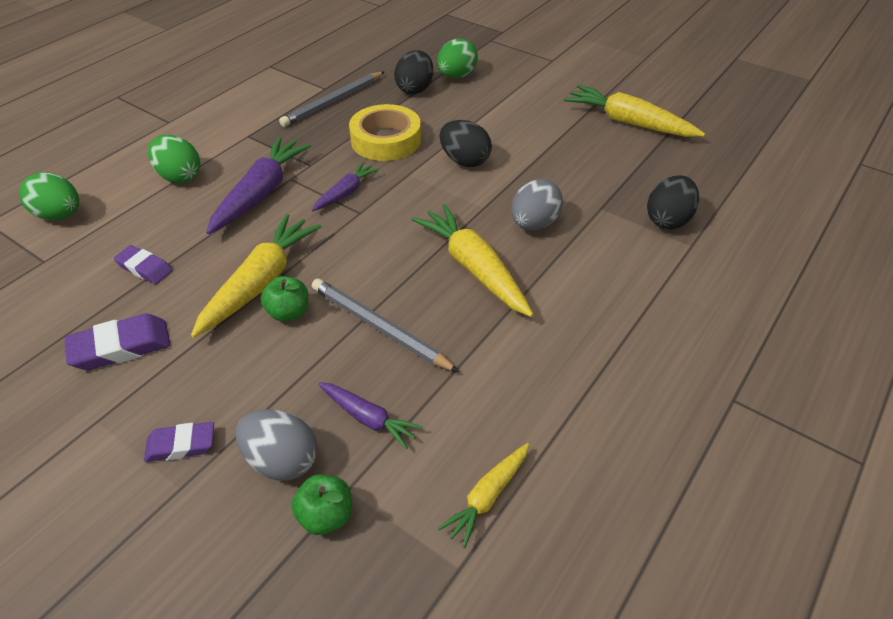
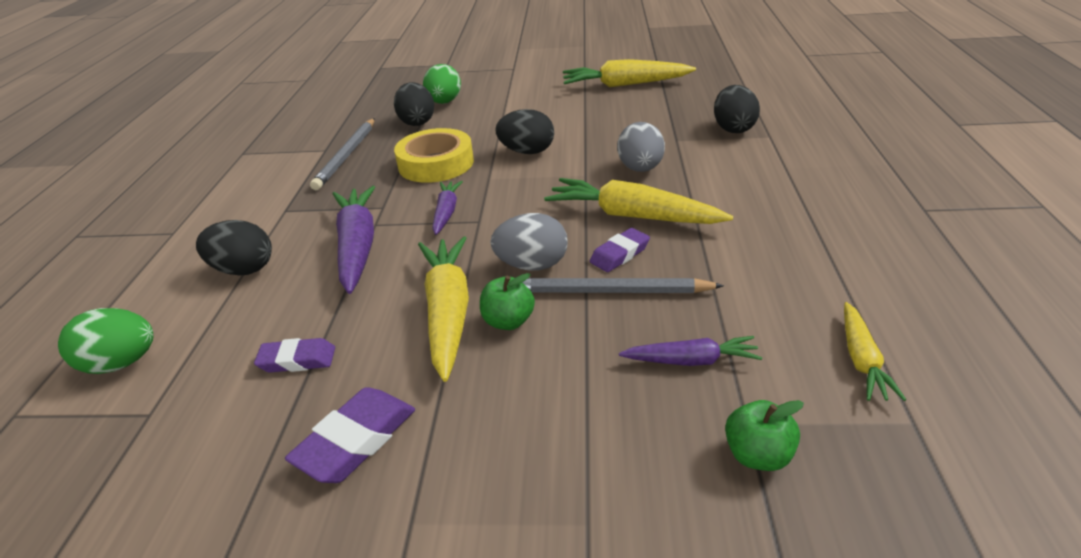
camera: 30 degrees left, 10 degrees down
purple eraser [144,422,214,462] -> purple eraser moved to [590,228,650,272]
green egg [148,135,200,183] -> black egg [196,220,272,276]
grey egg [235,409,317,481] -> grey egg moved to [490,213,568,271]

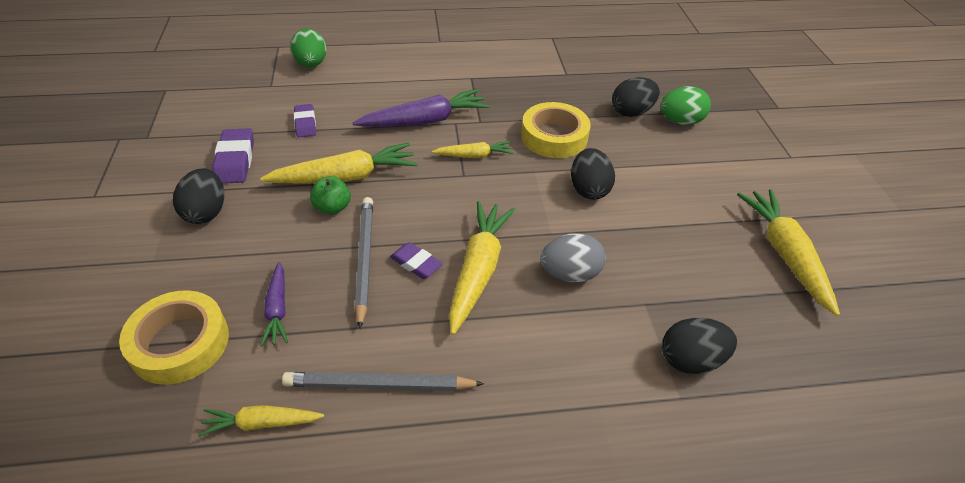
camera: 75 degrees right, 10 degrees up
black egg [196,220,272,276] -> black egg moved to [173,168,224,224]
purple eraser [285,387,415,483] -> purple eraser turned 60 degrees clockwise [212,128,254,184]
grey pencil [310,118,375,190] -> grey pencil moved to [282,372,484,391]
purple carrot [432,181,463,235] -> yellow carrot [432,141,514,158]
grey egg [490,213,568,271] -> none
green apple [725,400,804,471] -> yellow tape [119,290,229,385]

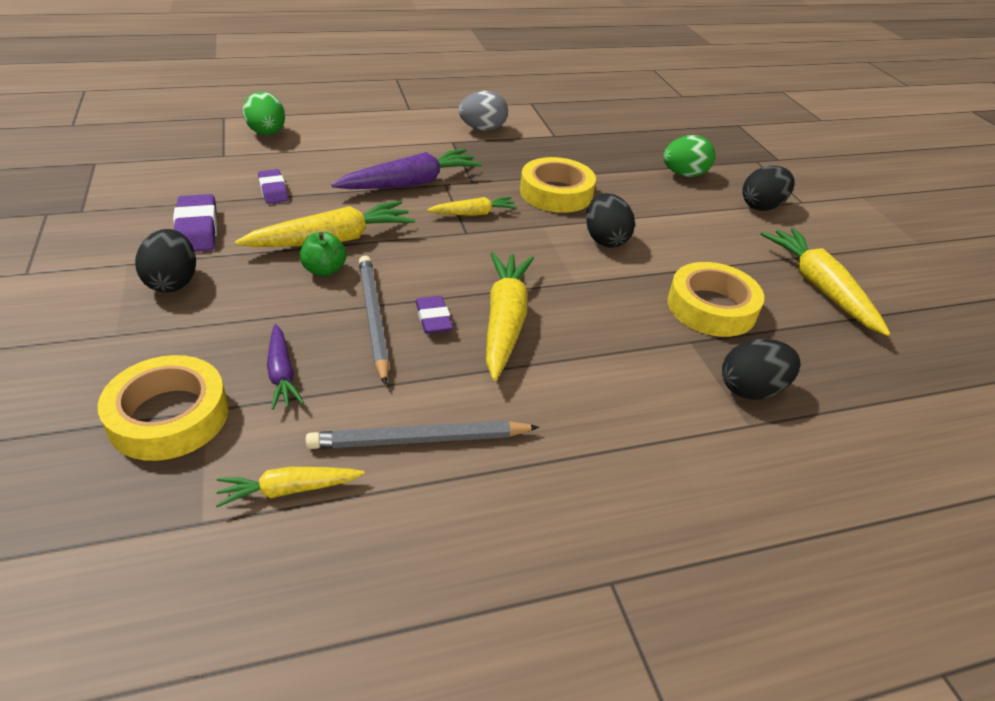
camera: 10 degrees left, 5 degrees down
purple eraser [390,242,443,279] -> purple eraser turned 45 degrees clockwise [416,296,453,334]
grey egg [540,233,606,282] -> grey egg moved to [458,91,508,131]
black egg [612,77,660,117] -> black egg moved to [742,166,795,211]
none -> yellow tape [667,262,764,337]

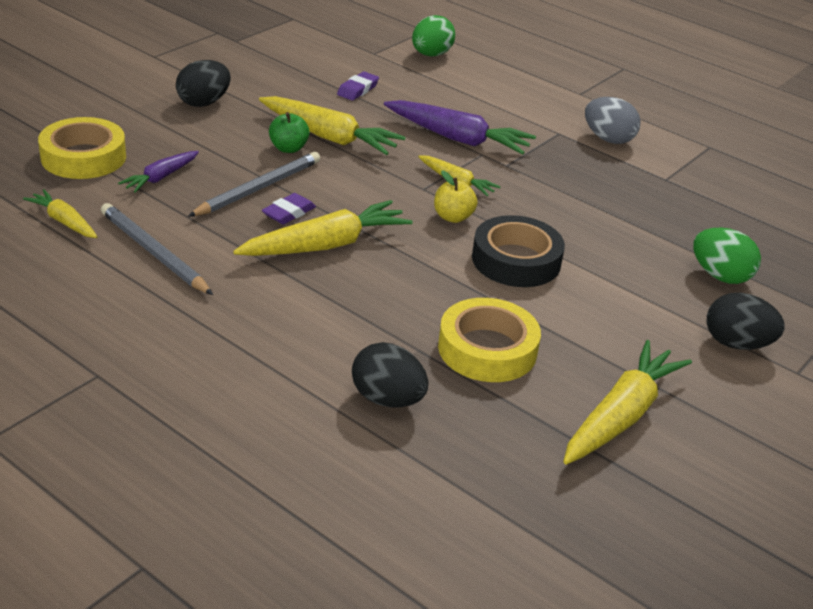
camera: 55 degrees right, 5 degrees down
purple eraser [173,194,217,252] -> none
yellow tape [520,157,596,213] -> none
black egg [586,193,635,248] -> black tape [472,215,565,287]
none -> yellow apple [434,170,477,223]

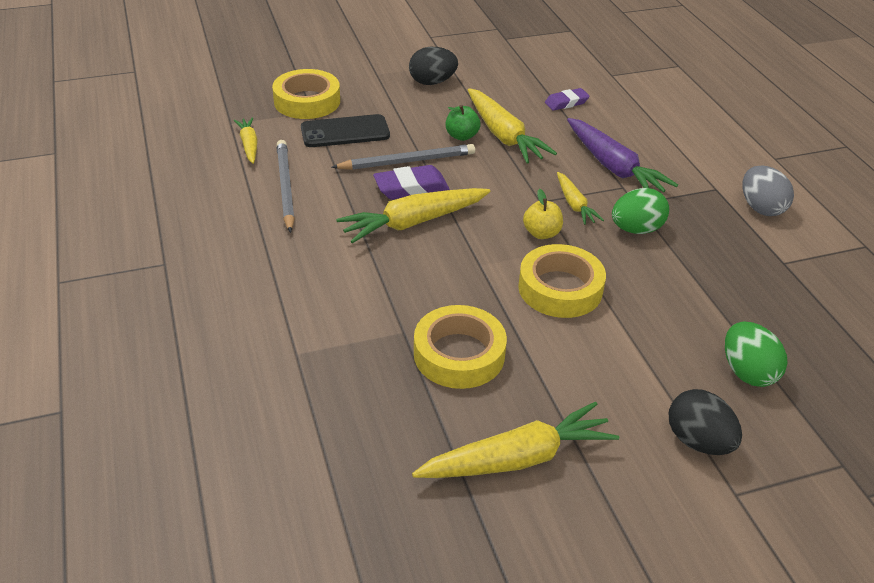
camera: 35 degrees right, 5 degrees up
purple carrot [118,151,199,193] -> black phone [301,114,390,147]
yellow carrot [233,200,413,256] -> yellow carrot turned 150 degrees clockwise [336,188,490,243]
purple eraser [262,193,316,224] -> purple eraser [373,165,450,200], size x1.51
black egg [352,342,428,408] -> none
green egg [412,15,455,56] -> green egg moved to [612,188,669,234]
black tape [472,215,565,287] -> yellow tape [518,244,606,318]

